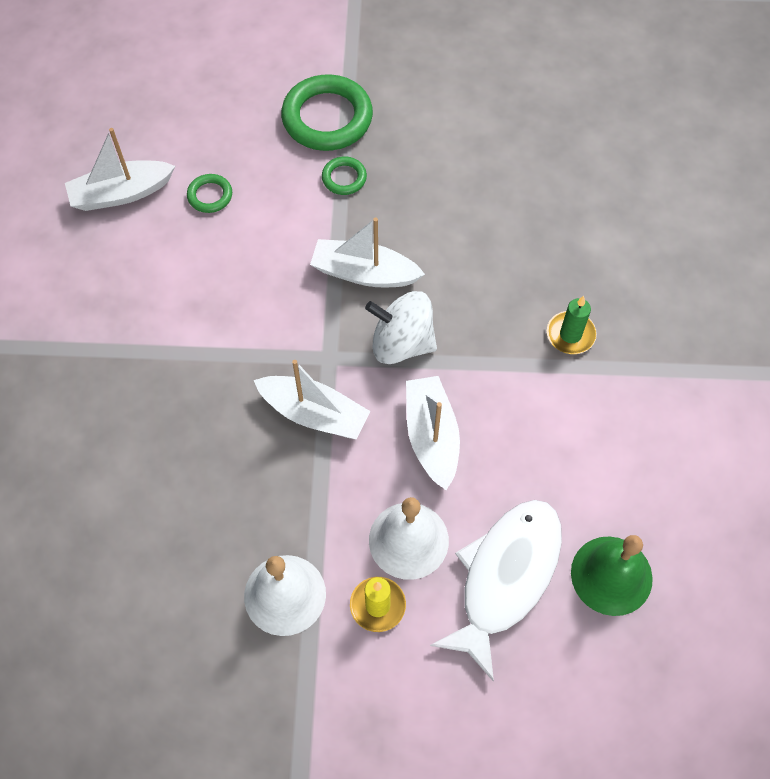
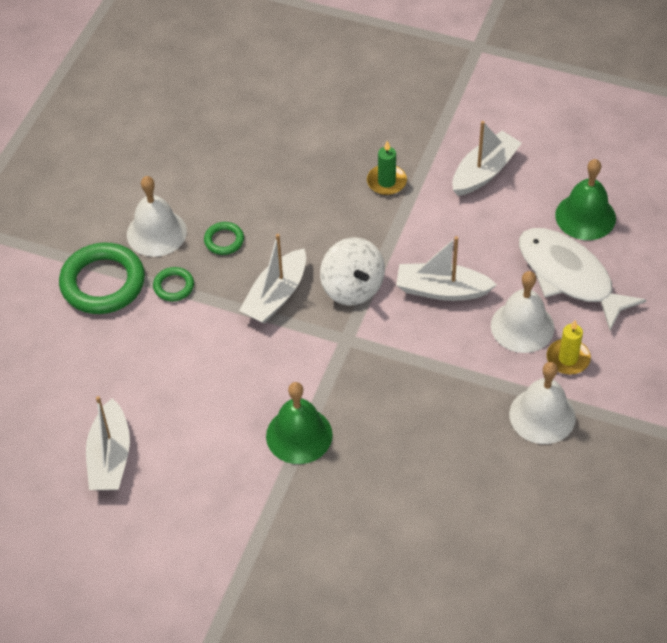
camera: 70 degrees left, 10 degrees down
green ring [187,174,232,213] -> green ring moved to [204,222,244,255]
white boat [254,360,370,439] -> white boat moved to [452,121,522,196]
white spinning top [365,291,437,364] -> white spinning top turned 60 degrees counterclockwise [320,237,385,306]
none -> white bell [127,176,187,257]
none -> green bell [266,382,333,464]

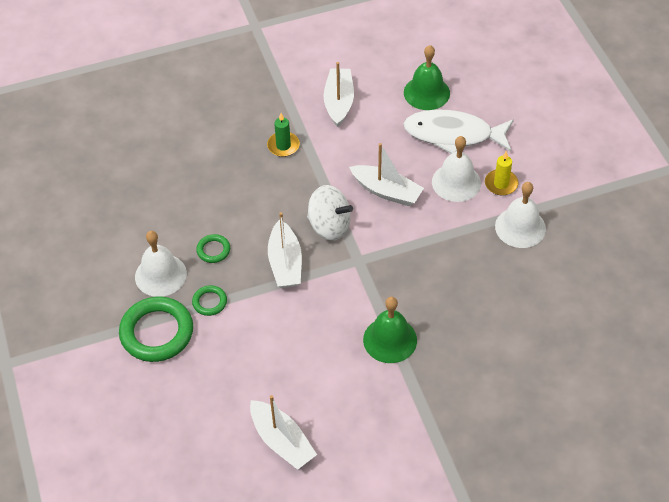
camera: 40 degrees left, 0 degrees up
white boat [396,236,497,301] -> white boat turned 120 degrees counterclockwise [349,143,424,206]

